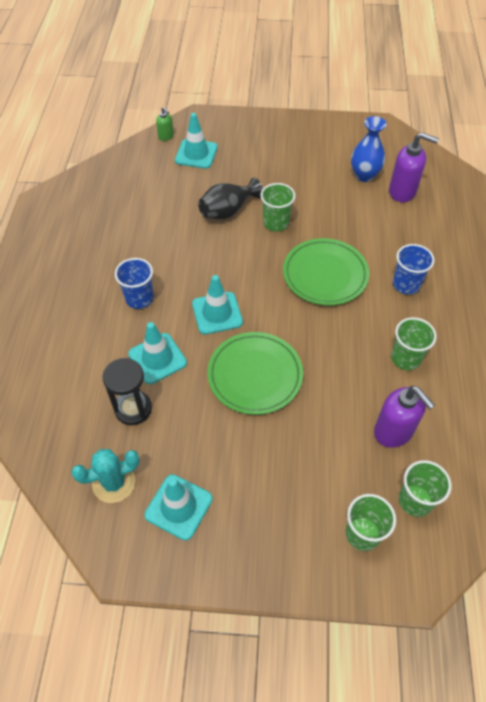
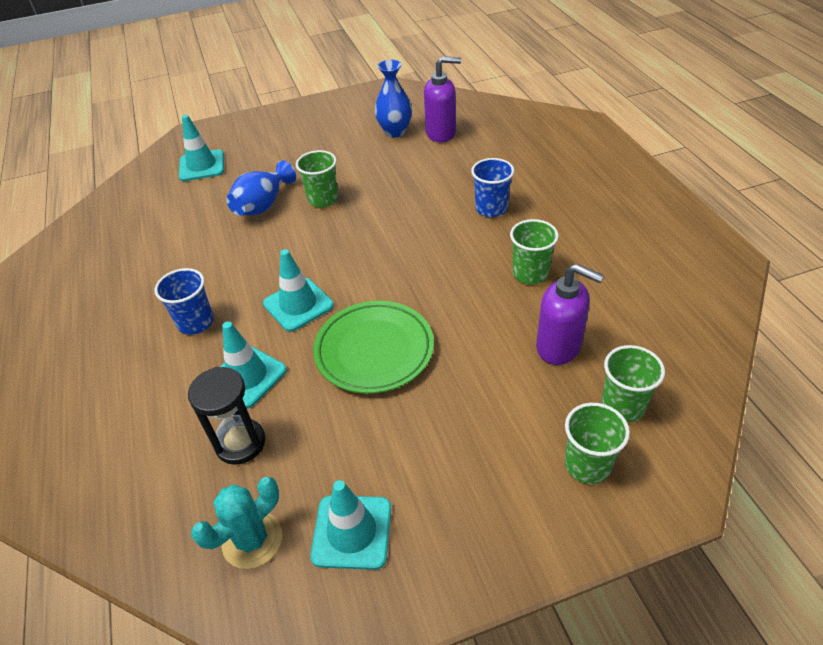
camera: 20 degrees left, 10 degrees down
green soap dispenser [156,107,174,141] -> none
black vase [198,178,263,219] -> blue vase [226,161,296,216]
green plate [283,238,369,306] -> none

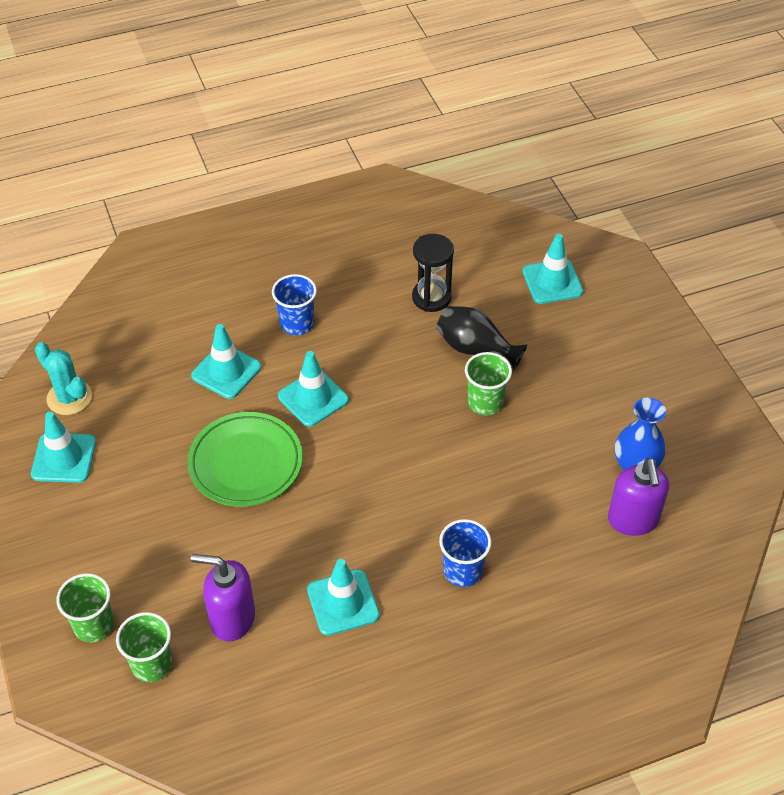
camera: 85 degrees right, 5 degrees up
black hourglass [188,367,265,465] -> black hourglass moved to [412,234,454,312]
blue vase [226,161,296,216] -> black vase [436,306,528,370]
green cup [510,219,559,285] -> turquoise traffic cone [307,559,380,636]
purple soap dispenser [536,263,604,365] -> purple soap dispenser turned 75 degrees clockwise [191,554,255,642]

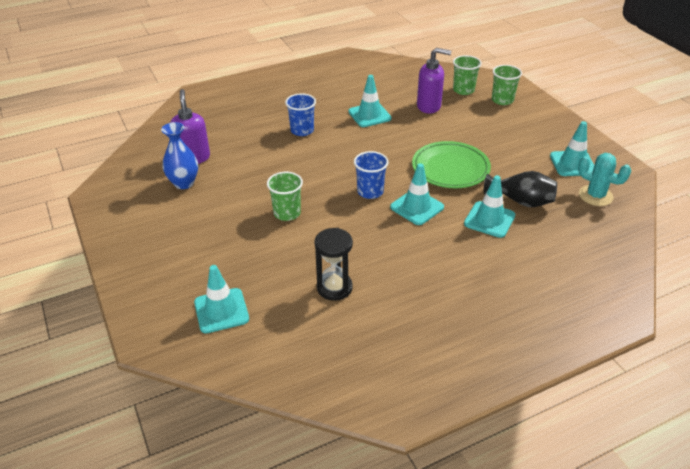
camera: 175 degrees right, 10 degrees down
blue cup [272,274,317,335] -> blue cup moved to [354,151,388,199]
black vase [436,306,528,370] -> black vase moved to [484,171,557,207]

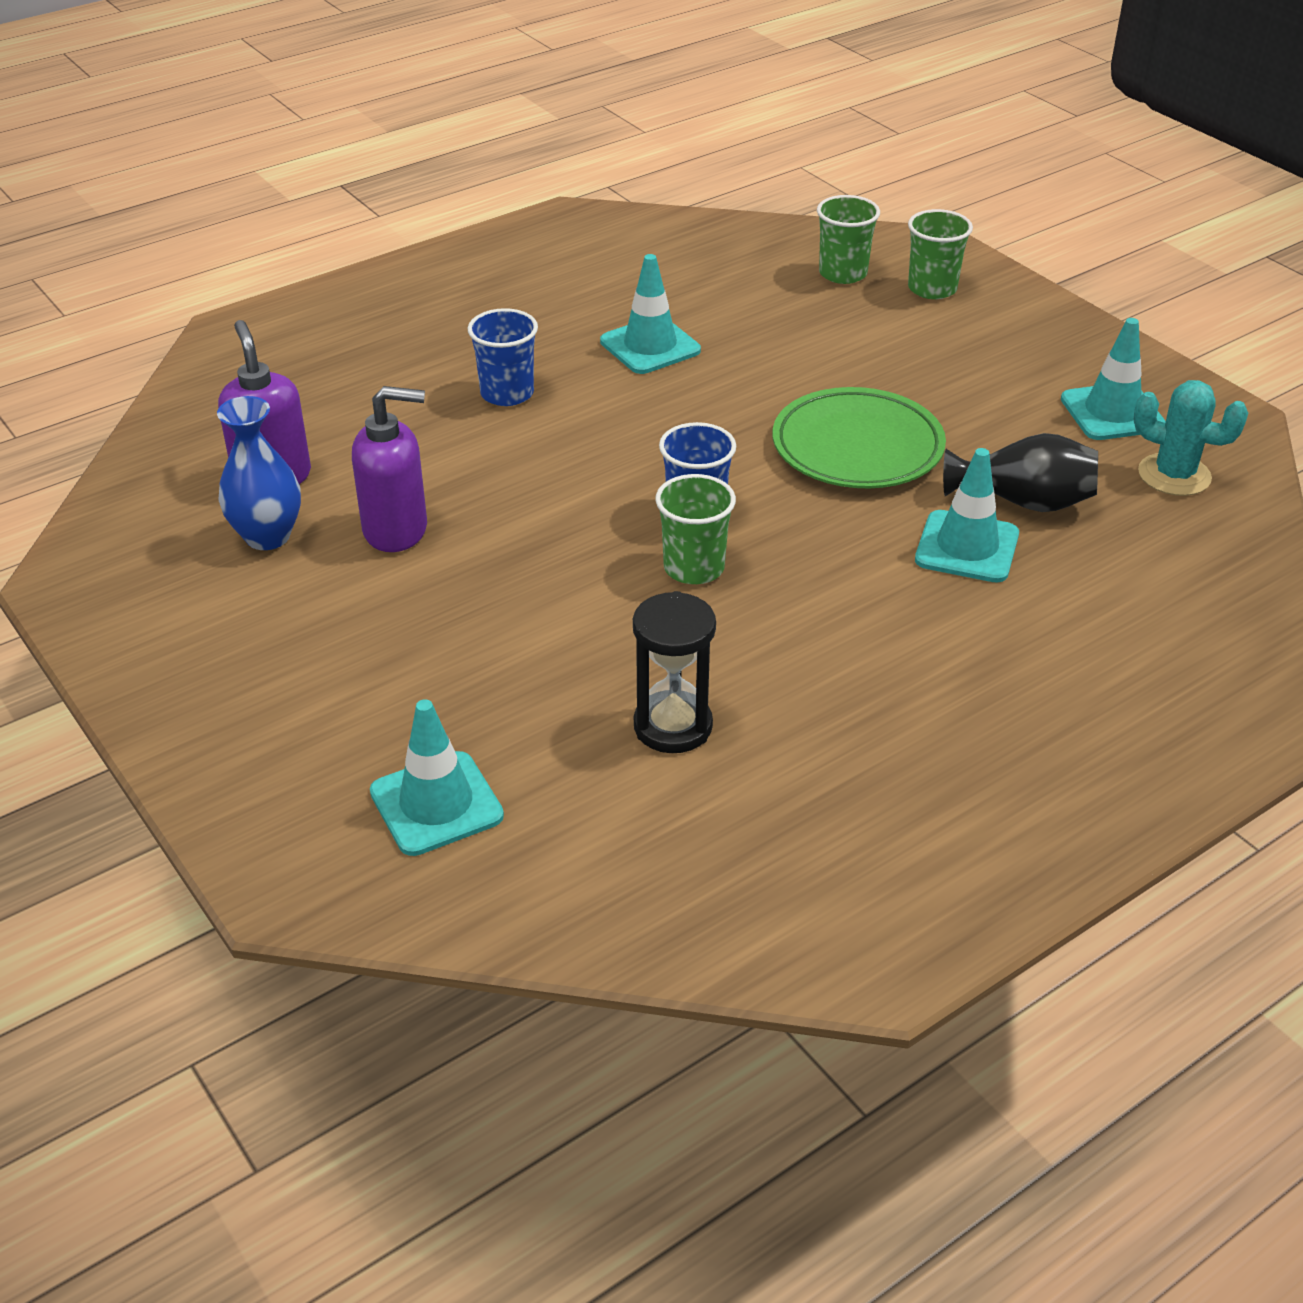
camera: 10 degrees left, 0 degrees up
green cup [267,172,303,221] -> green cup moved to [655,474,736,584]
turquoise traffic cone [390,163,444,225] -> none
purple soap dispenser [417,48,451,113] -> purple soap dispenser moved to [352,386,427,552]

